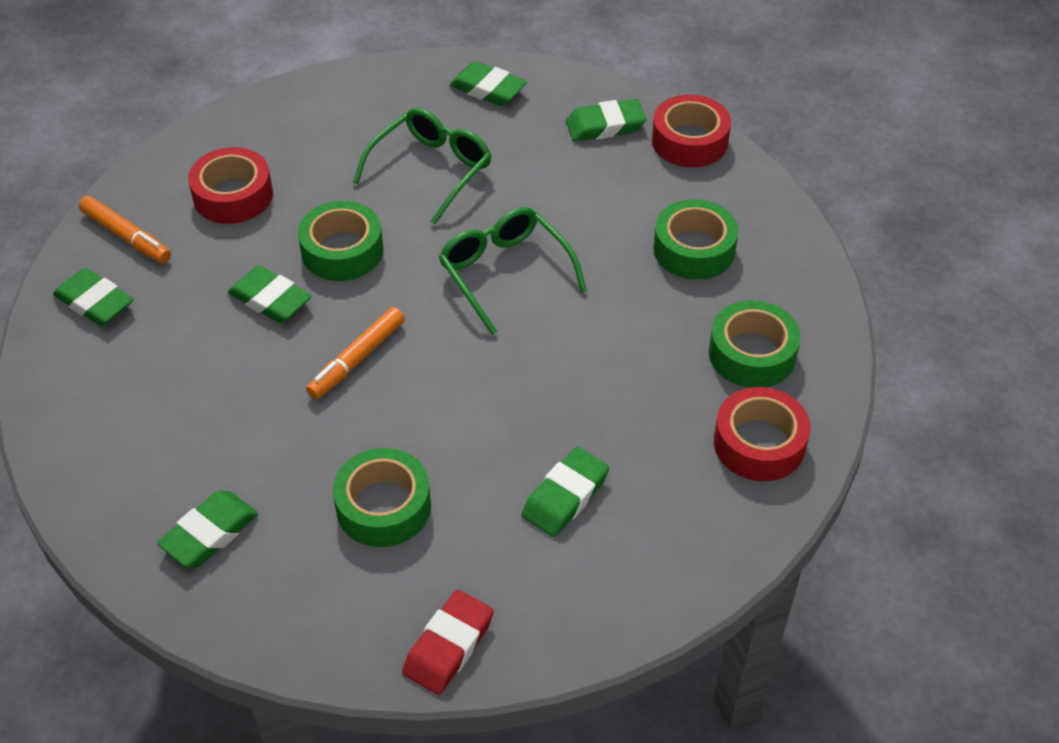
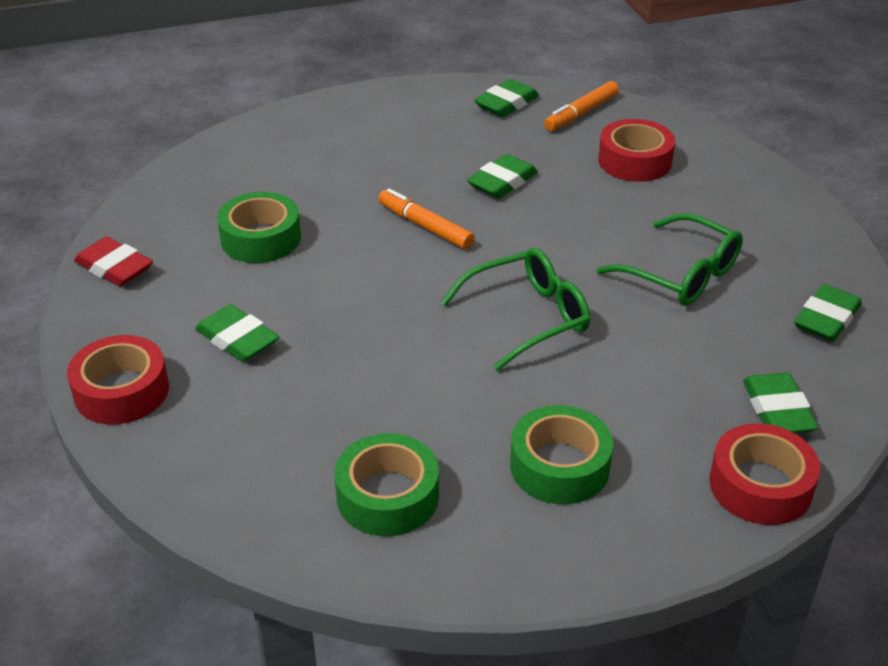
camera: 95 degrees right, 10 degrees down
green eraser [157,490,258,567] -> none
green tape [298,201,383,281] -> none
red tape [714,387,811,481] -> red tape moved to [67,335,169,424]

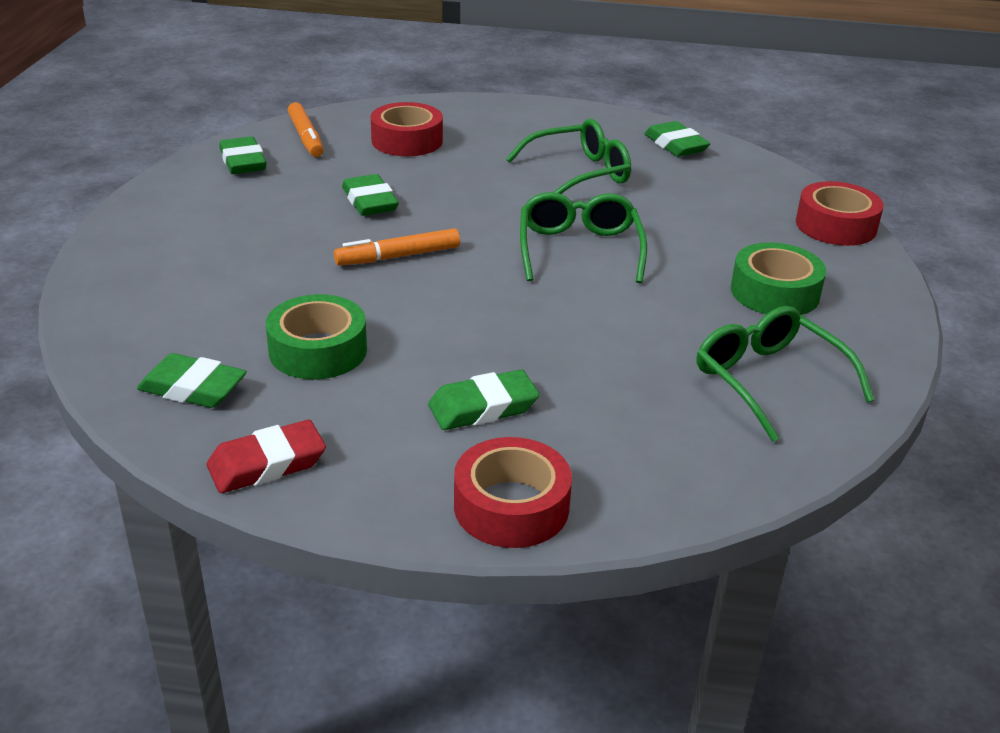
camera: 65 degrees left, 5 degrees down
green tape [335,433,439,536] -> green glasses [697,306,874,442]
green eraser [743,372,819,433] -> green eraser moved to [137,353,247,408]

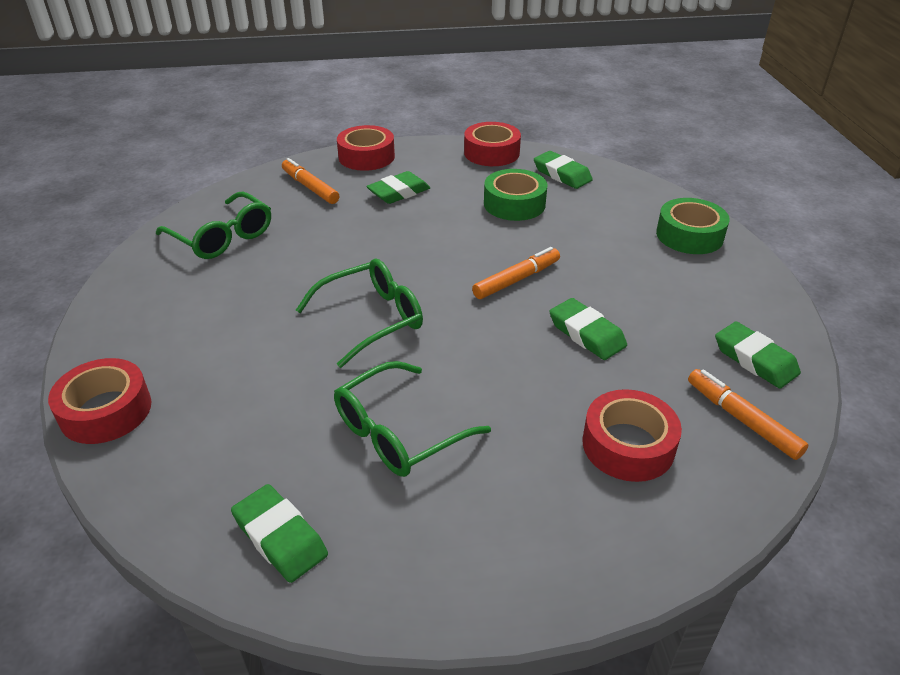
camera: 165 degrees right, 5 degrees up
green eraser [137,353,247,408] -> green eraser turned 45 degrees clockwise [534,151,593,189]
red eraser [207,420,326,493] -> red tape [464,122,521,166]
green glasses [520,192,647,283] -> green glasses turned 105 degrees counterclockwise [296,259,423,368]
green tape [731,242,826,315] -> green tape moved to [656,198,730,254]
none -> orange marker [282,158,339,204]

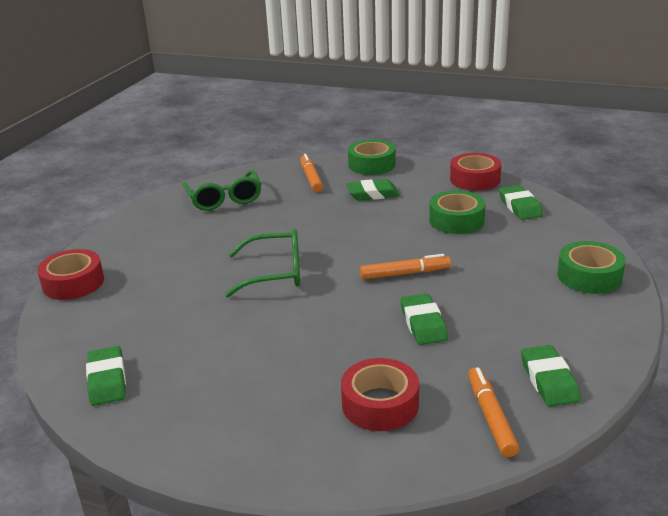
camera: 30 degrees right, 10 degrees down
green glasses [334,361,491,477] -> none
red tape [337,125,395,171] -> green tape [348,140,395,175]

